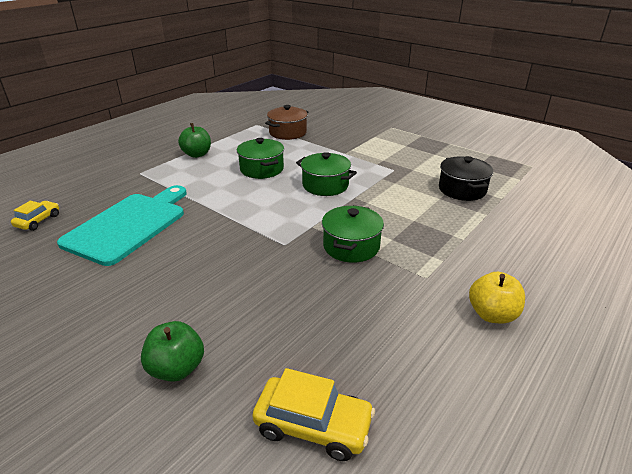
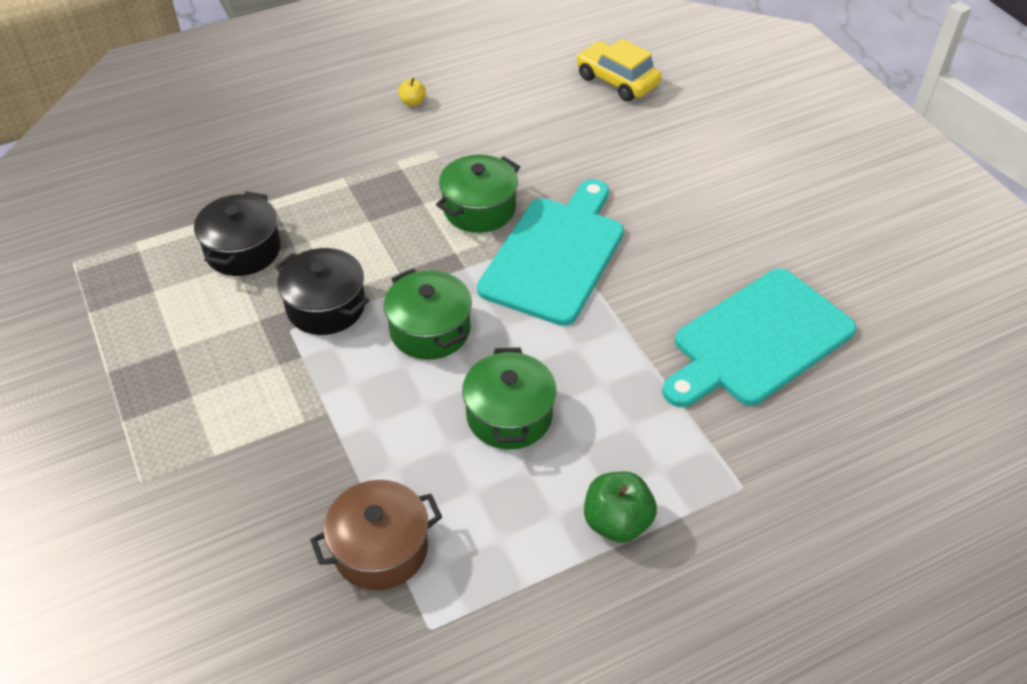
camera: 155 degrees left, 15 degrees up
yellow car [11,201,59,231] -> none
green apple [141,321,204,382] -> none
yellow apple [469,272,525,323] -> yellow apple [398,78,426,106], size x0.54
none -> black pot [275,248,369,335]
none -> turquoise cutting board [477,179,624,326]

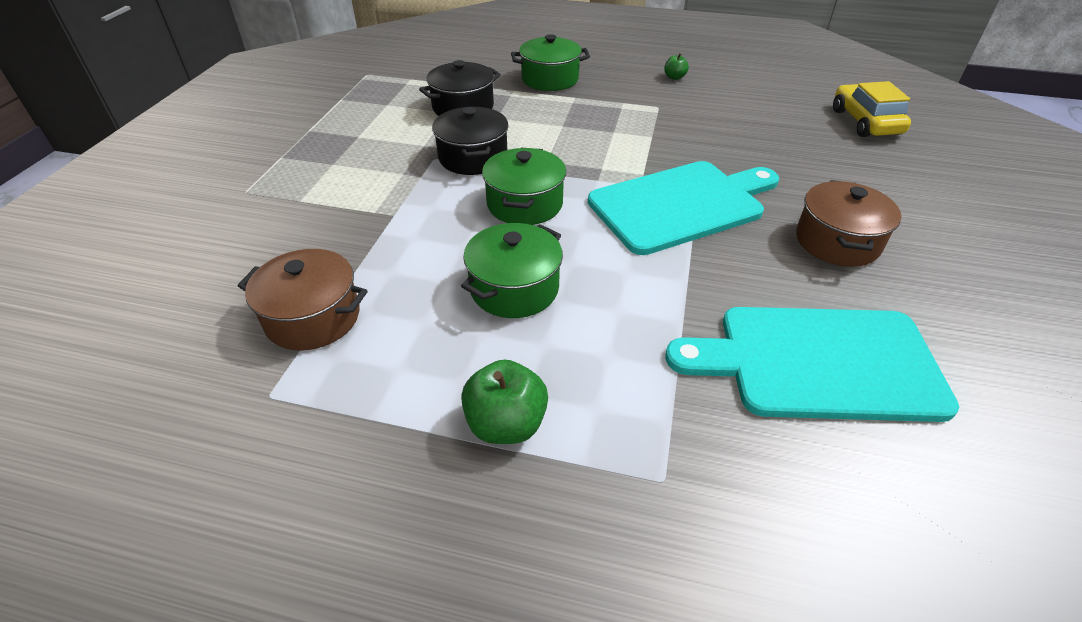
camera: 40 degrees right, 5 degrees down
yellow apple [398,78,426,106] -> green apple [664,53,689,80]
green pot [436,155,520,233] -> green pot moved to [511,34,590,91]
none -> brown pot [796,180,901,267]

